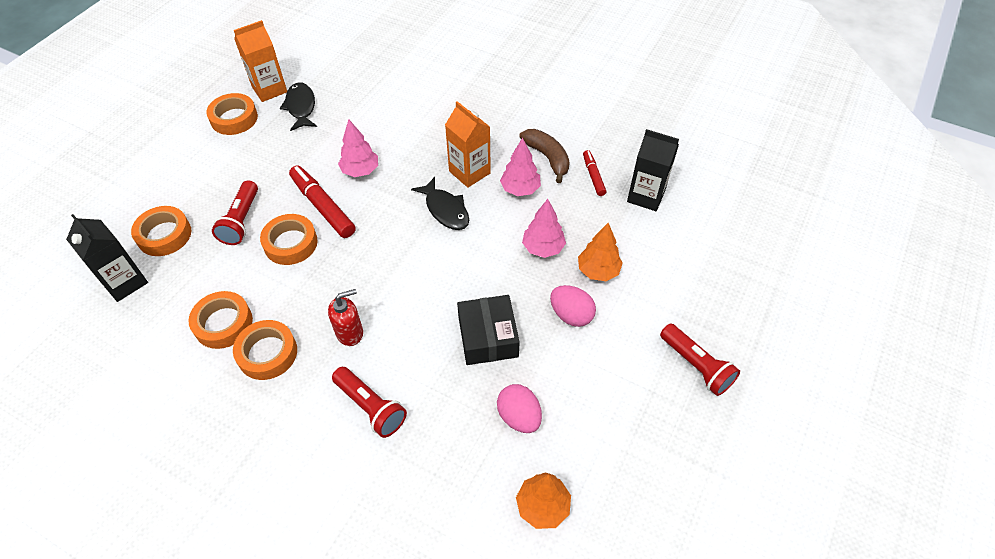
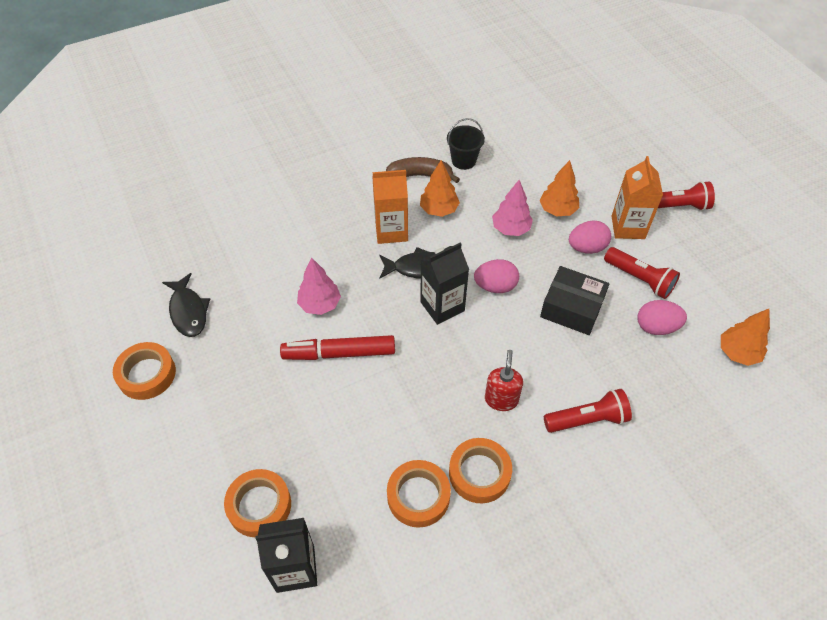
camera: 55 degrees left, 0 degrees up
red flashlight [212,180,258,245] -> red flashlight moved to [604,247,680,299]
orange carton [234,20,287,102] -> orange carton moved to [612,156,663,239]
orange tape [260,214,318,265] -> none
black fish [280,82,317,131] -> black fish turned 135 degrees counterclockwise [162,273,210,337]
pink tree [500,138,541,196] -> orange tree [420,160,460,217]
red marker [583,150,606,196] -> black bucket [447,118,485,170]
black carton [627,129,679,211] -> black carton moved to [420,243,469,325]
none -> pink egg [474,259,519,293]

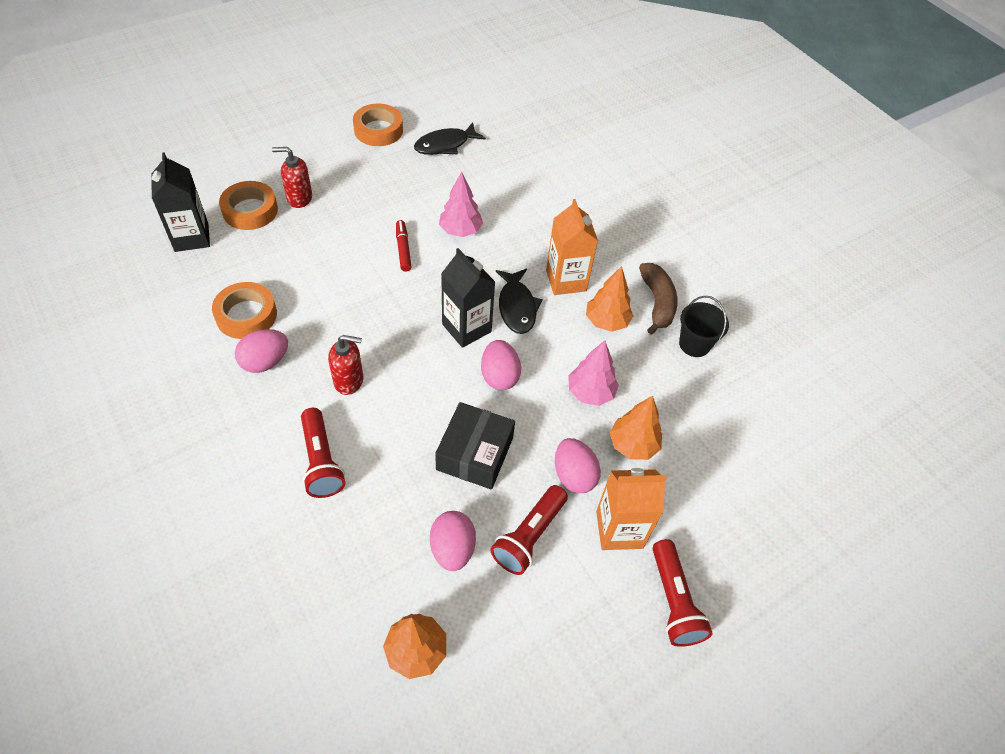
camera: 80 degrees right, 0 degrees up
red marker [280,335,395,360] -> red marker [396,220,411,272], size x0.56
orange tape [449,438,512,503] -> pink egg [235,329,288,373]
none -> red soap dispenser [272,147,312,208]

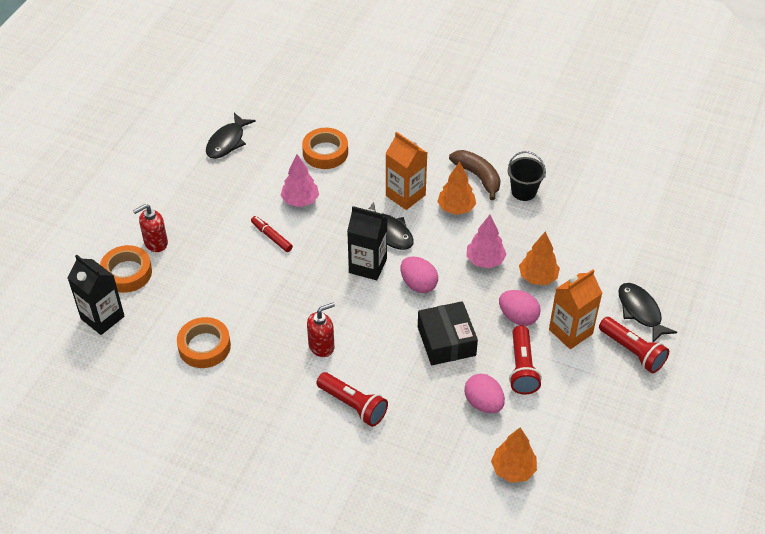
camera: 30 degrees left, 5 degrees down
pink egg [235,329,288,373] -> none
orange tape [353,104,403,146] -> orange tape moved to [302,128,348,169]
none -> black fish [618,283,677,343]

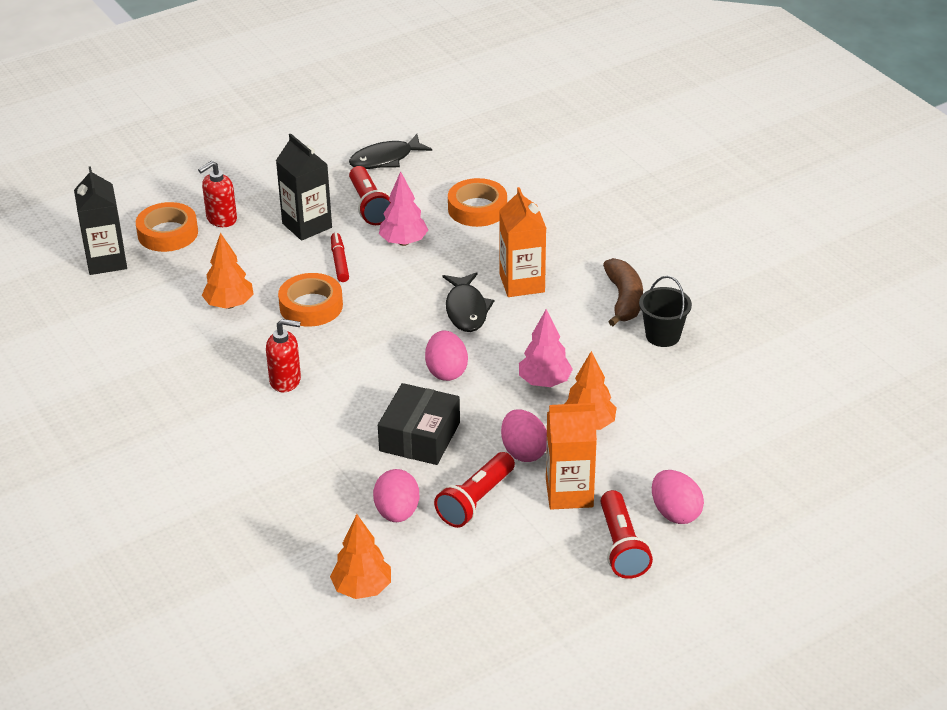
camera: 35 degrees right, 10 degrees down
red soap dispenser [133,204,168,252] -> red soap dispenser turned 45 degrees counterclockwise [198,161,237,227]
orange tape [177,317,231,368] -> orange tape moved to [278,273,343,326]
red flashlight [317,372,388,427] -> red flashlight moved to [349,166,391,225]
black carton [347,206,387,280] -> black carton moved to [276,133,332,241]
orange tree [437,161,476,215] -> orange tree moved to [202,233,254,309]
black fish [618,283,677,343] -> pink egg [652,470,704,524]

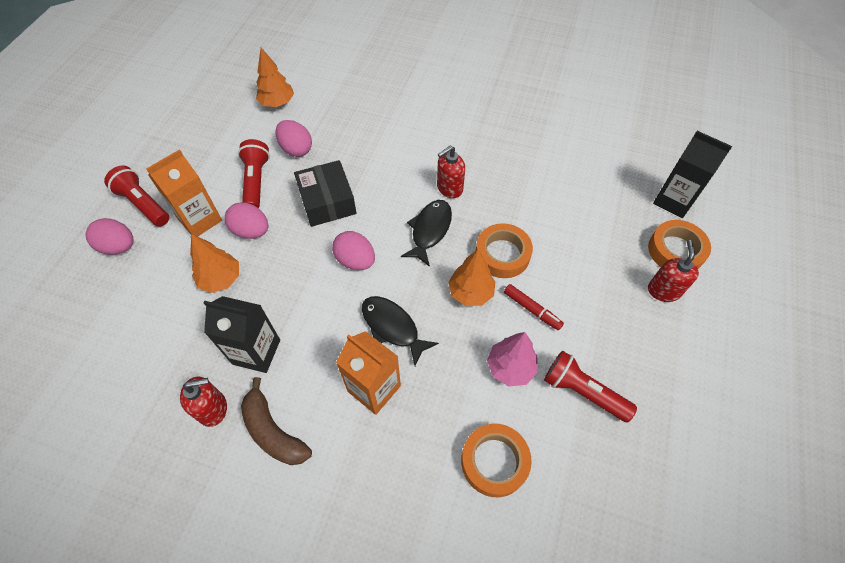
camera: 140 degrees right, 20 degrees up
orange tree [202,233,254,309] -> orange tree moved to [448,249,495,306]
black carton [276,133,332,241] -> black carton moved to [204,296,280,373]
black fish [349,134,432,169] -> black fish moved to [401,200,452,267]
pink tree [519,309,573,387] -> none
black bucket [639,276,692,347] -> red soap dispenser [180,376,227,427]

